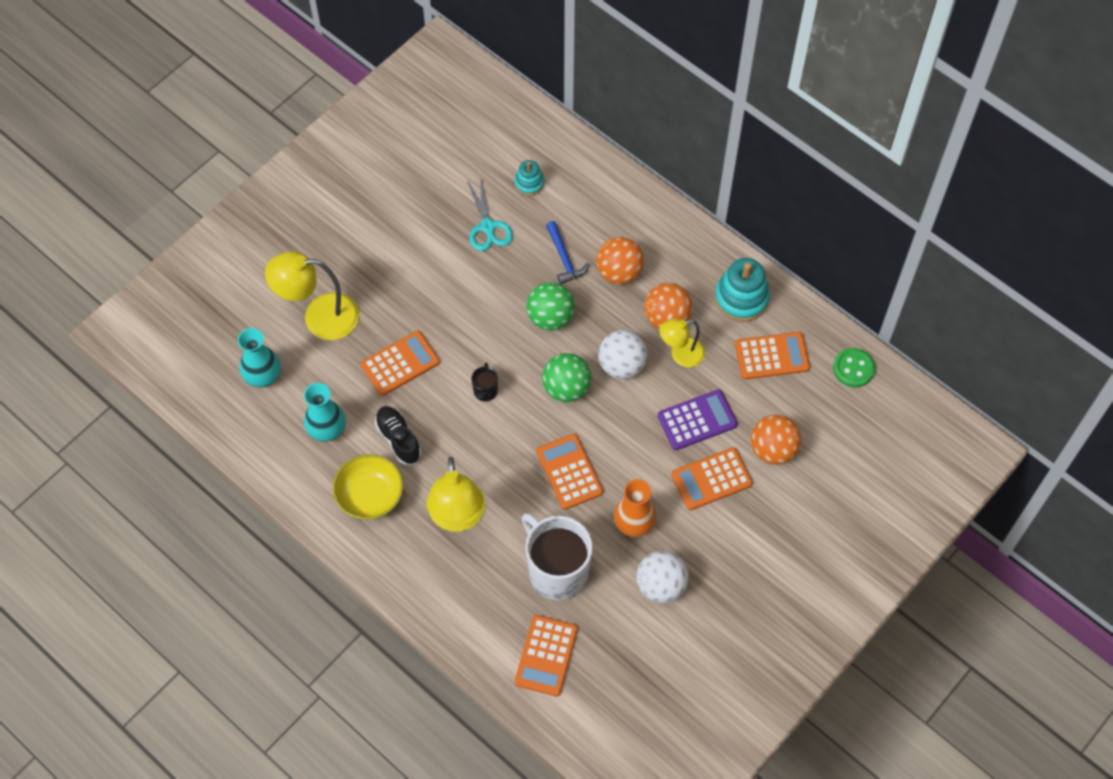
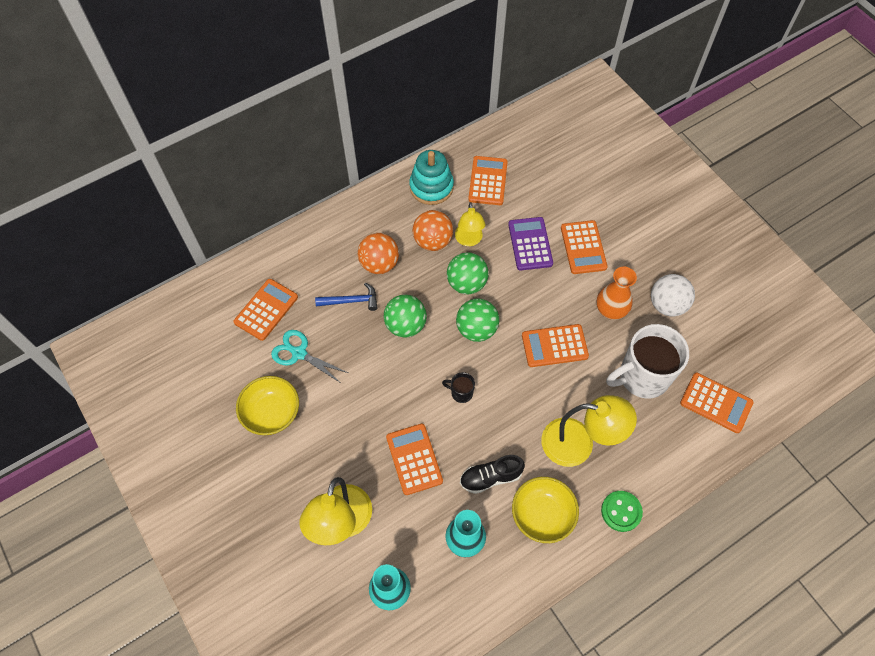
camera: 75 degrees left, 0 degrees up
turquoise scissors [467,179,513,251] -> turquoise scissors turned 150 degrees counterclockwise [271,330,348,384]
turquoise stacking toy [515,160,544,196] -> orange calculator [234,279,298,341]
white ball [598,330,647,379] -> green ball [447,252,489,294]
orange ball [751,415,801,465] -> none
green button [833,348,875,387] -> green button moved to [601,491,643,532]
none -> yellow bowl [236,376,299,435]

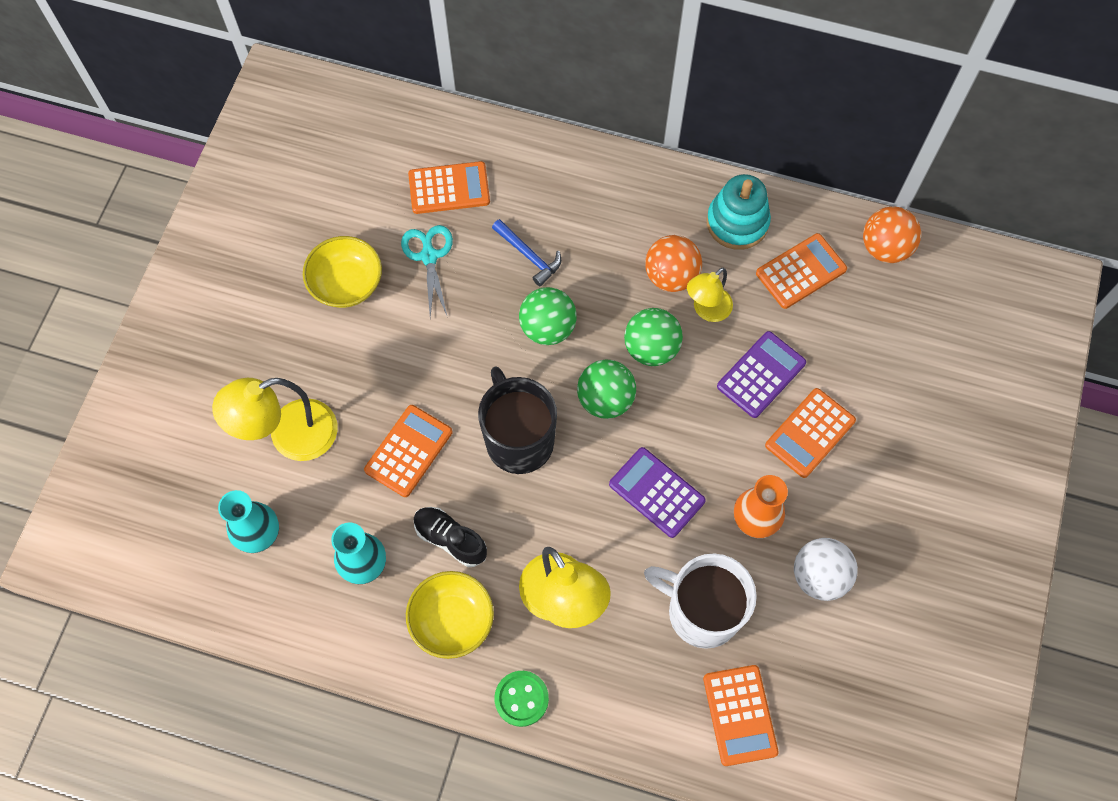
camera: 50 degrees right, 5 degrees up
orange ball [358,233,399,274] -> orange ball moved to [863,206,921,263]
black mug [442,372,475,403] -> black mug [478,366,557,474], size x2.36
orange calculator [522,324,589,367] -> purple calculator [609,447,706,538]

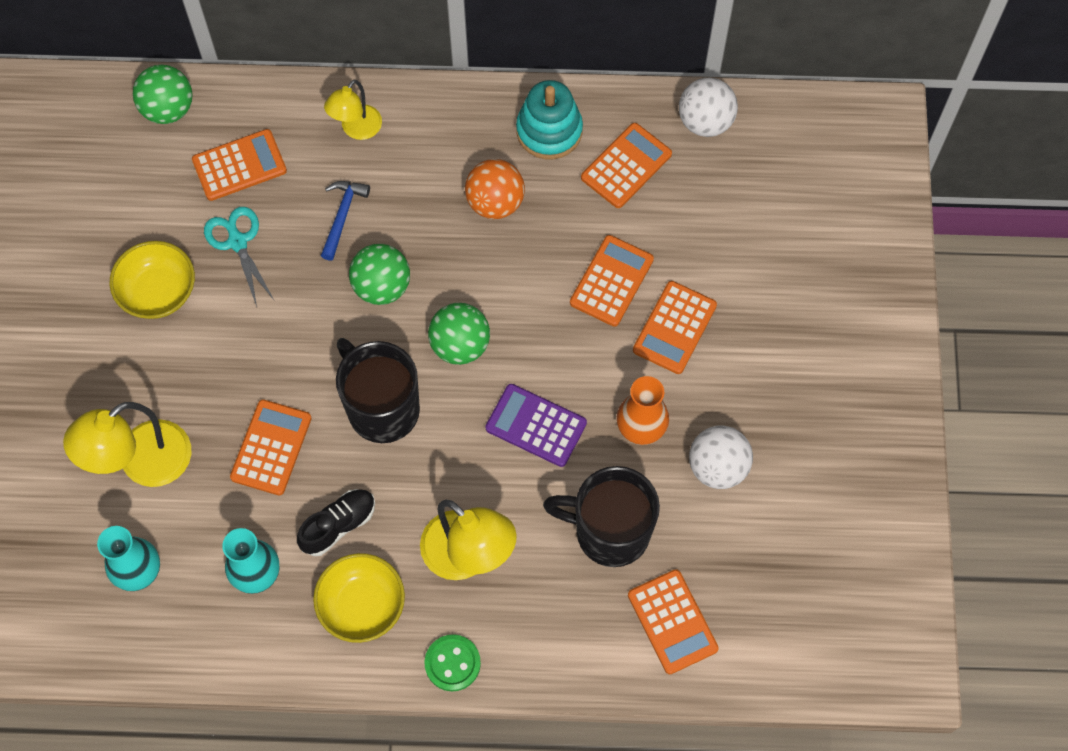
camera: 15 degrees left, 0 degrees up
black shoe [414,507,487,567] -> black shoe turned 120 degrees clockwise [297,489,375,556]
blue hammer [492,219,561,286] -> blue hammer turned 105 degrees counterclockwise [321,181,370,261]
green ball [624,308,683,366] -> green ball moved to [133,65,193,124]
white mug [644,554,757,649] -> black mug [543,466,660,567]
yellow lamp [687,268,733,322] -> yellow lamp moved to [324,80,382,140]
purple calculator [717,331,806,418] -> orange calculator [570,235,654,327]
orange ball [863,206,921,263] -> white ball [679,77,738,137]

